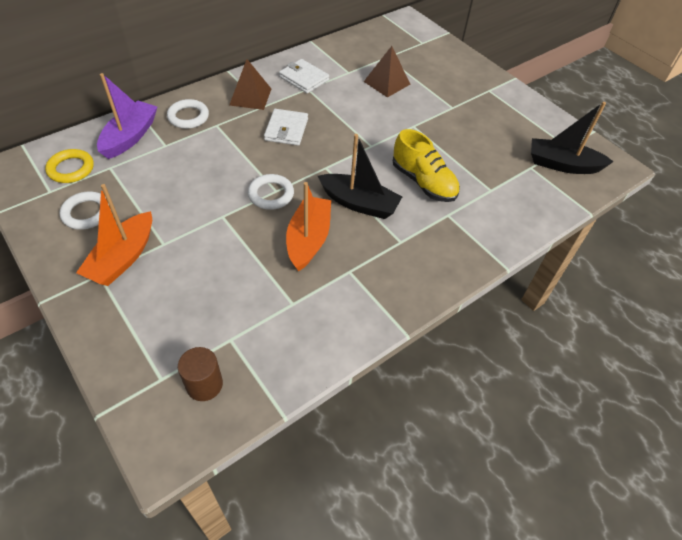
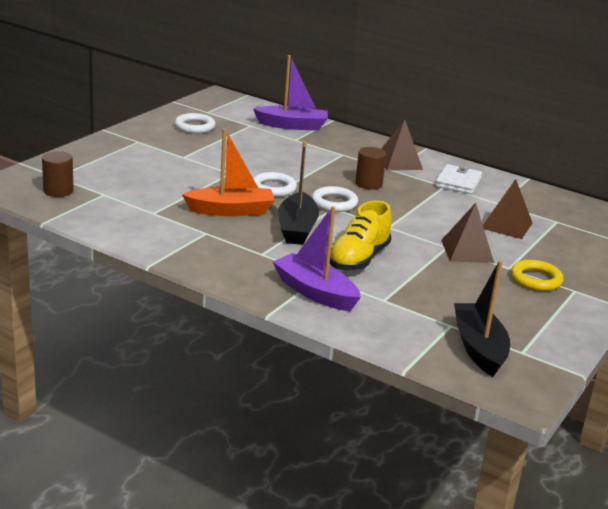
camera: 70 degrees right, 25 degrees down
yellow ring [45,149,94,183] -> yellow ring moved to [511,260,564,291]
orange boat [76,184,152,286] -> none
white ring [167,99,209,129] -> white ring moved to [312,186,358,212]
white wallet [264,109,308,146] -> brown cylinder [355,147,386,190]
none -> purple boat [273,206,361,311]
none -> brown pyramid [441,203,494,263]

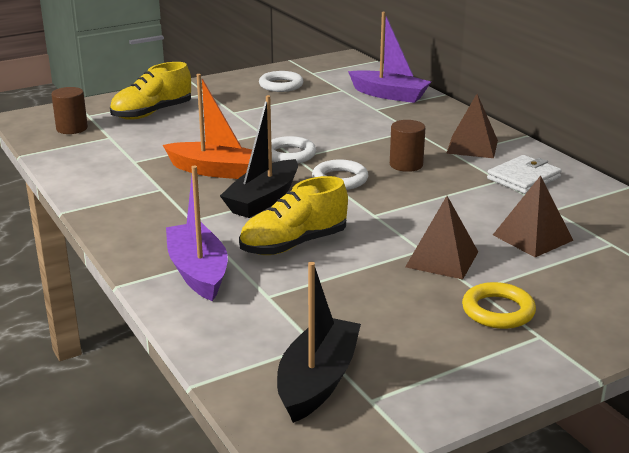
camera: 30 degrees right, 0 degrees up
none -> yellow shoe [110,62,191,120]

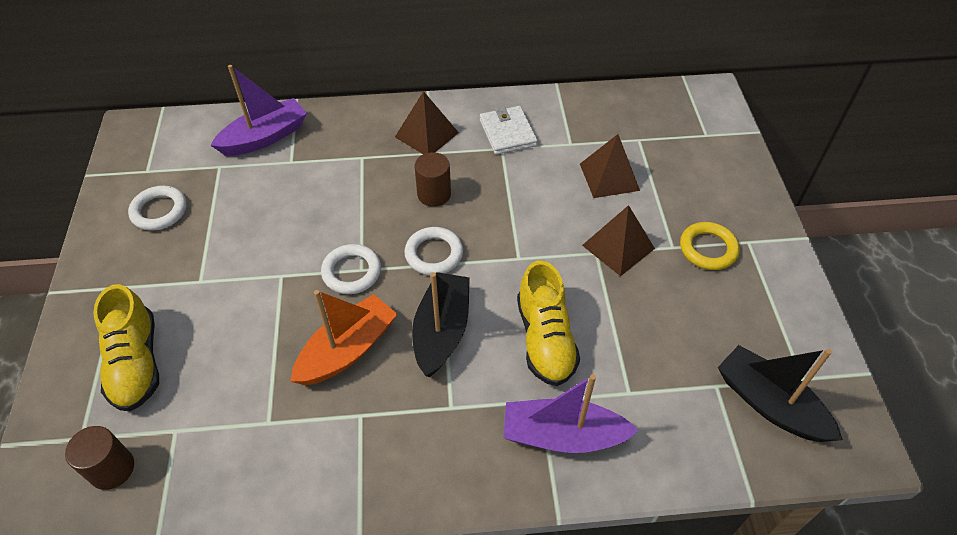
camera: 65 degrees left, 25 degrees up
black boat [220,95,298,218] -> black boat turned 135 degrees counterclockwise [412,272,470,377]

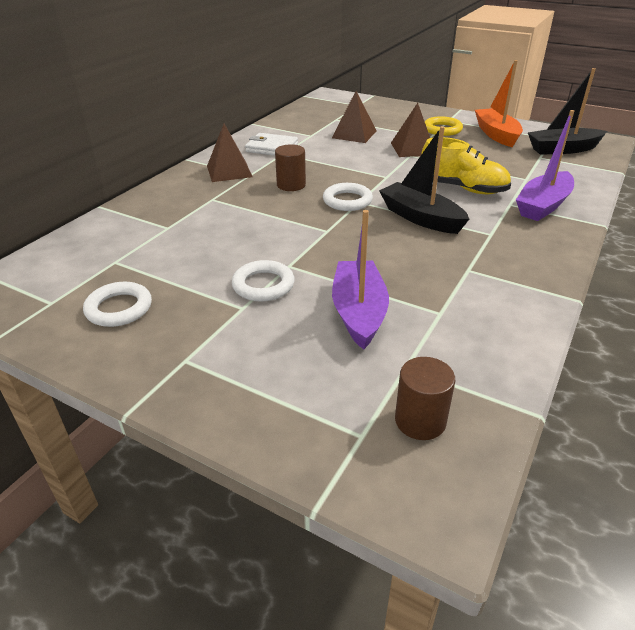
camera: 55 degrees left, 15 degrees down
yellow shoe [93,284,159,412] -> none
purple boat [210,65,307,156] -> purple boat moved to [332,210,389,349]
orange boat [290,290,397,385] -> orange boat moved to [475,60,523,147]
white ring [321,244,381,294] -> white ring moved to [232,260,295,302]

